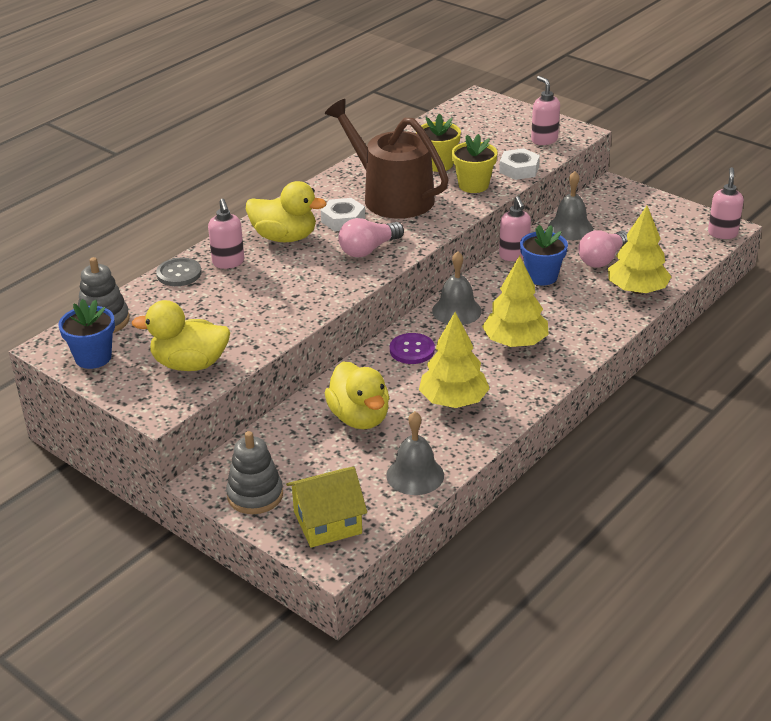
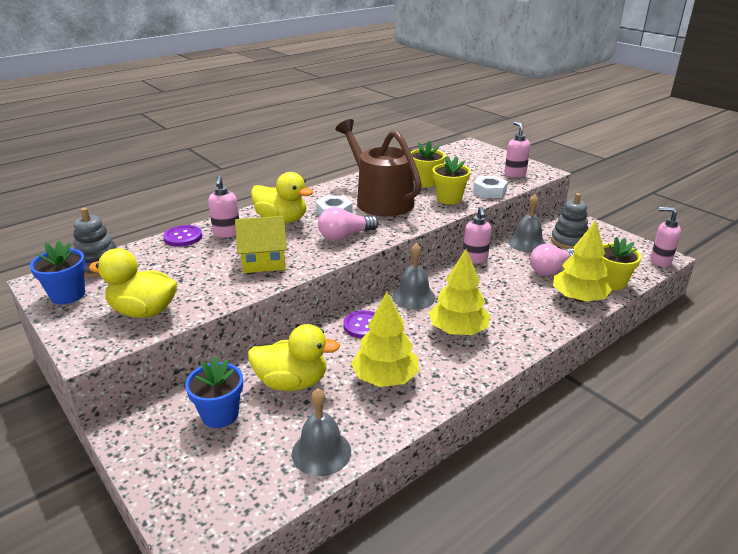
camera: 10 degrees right, 5 degrees down
grey button [156,258,202,286] -> purple button [163,225,202,247]
grey stacking toy [226,431,283,514] -> grey stacking toy moved to [551,193,588,249]
yellow house [286,467,367,548] -> yellow house moved to [235,216,287,273]
yellow duck [325,361,389,429] -> yellow duck turned 75 degrees counterclockwise [248,324,340,391]
blue flower pot [520,225,568,285] -> blue flower pot moved to [185,357,243,428]
pink soap dispenser [708,167,744,239] -> pink soap dispenser turned 90 degrees counterclockwise [650,207,681,267]
none -> yellow flower pot [602,237,641,290]

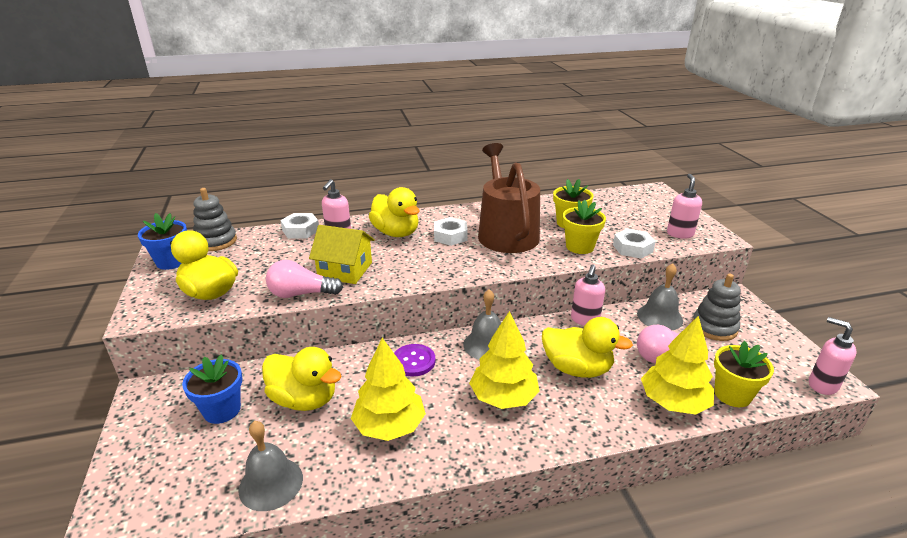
camera: 25 degrees right, 0 degrees up
purple button [163,225,202,247] -> white nut [281,213,319,239]
pink light bulb [318,207,379,241] -> pink light bulb moved to [266,260,343,298]
none -> yellow duck [542,317,633,378]

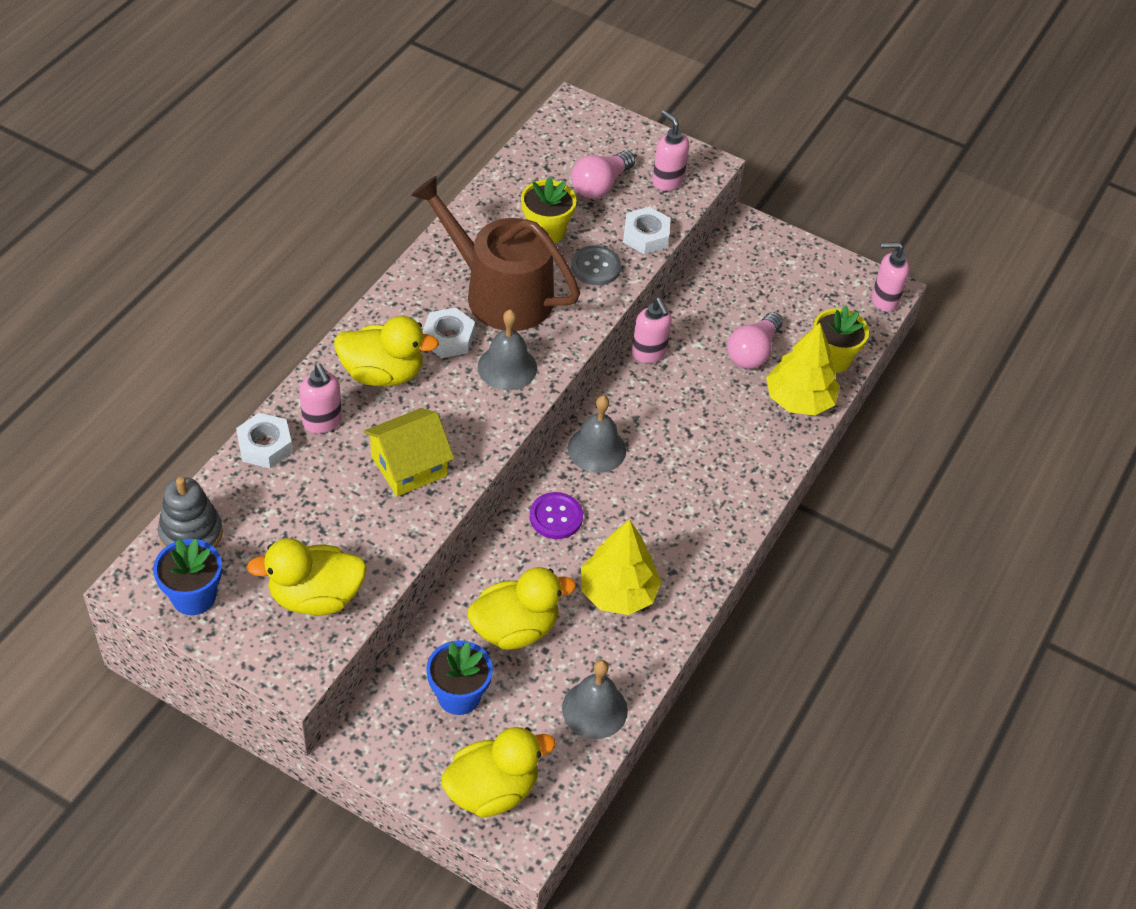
camera: 50 degrees left, 20 degrees up
pink light bulb [266,260,343,298] -> pink light bulb moved to [571,150,635,198]
yellow tree [469,311,540,409] -> none
yellow duck [542,317,633,378] -> yellow duck moved to [441,727,556,818]
yellow flower pot [562,200,606,254] -> grey button [571,245,621,285]
grey bell [637,263,683,330] -> grey bell moved to [478,309,537,390]
grey stacking toy [692,274,741,341] -> none

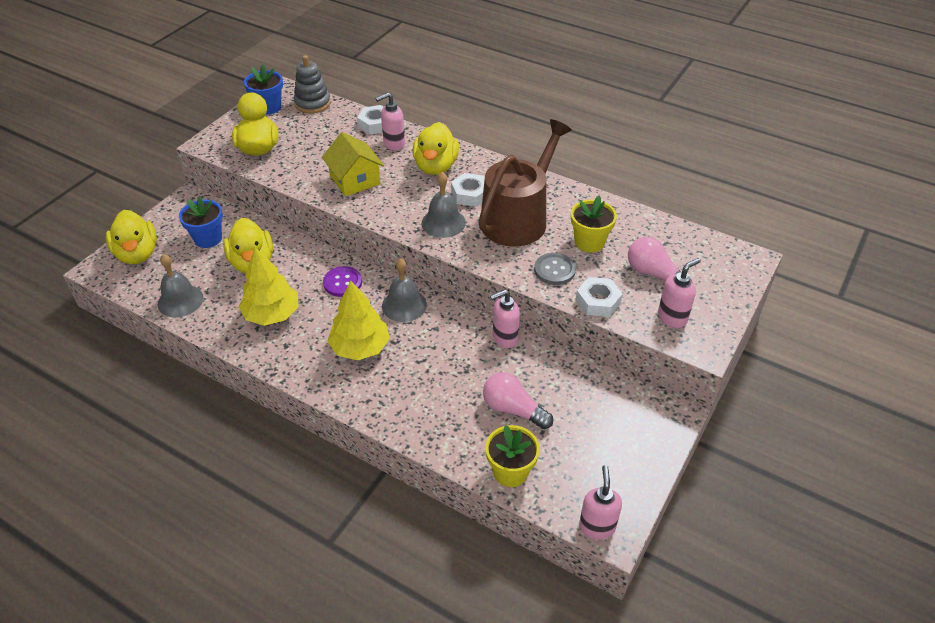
camera: 95 degrees right, 5 degrees down
yellow tree [766,323,840,415] -> yellow tree moved to [327,280,390,361]

